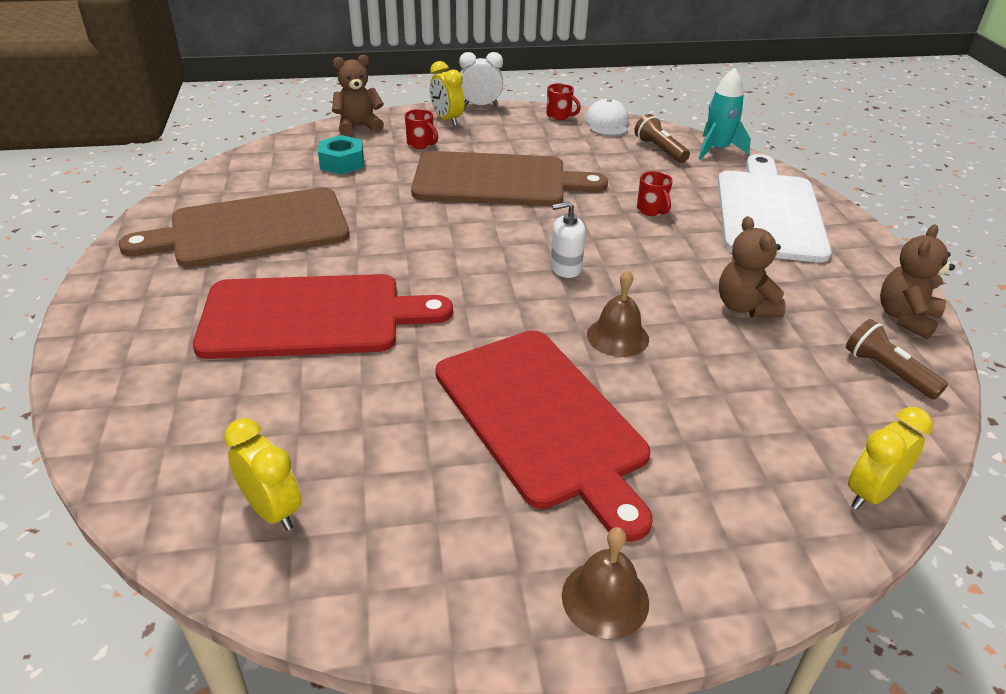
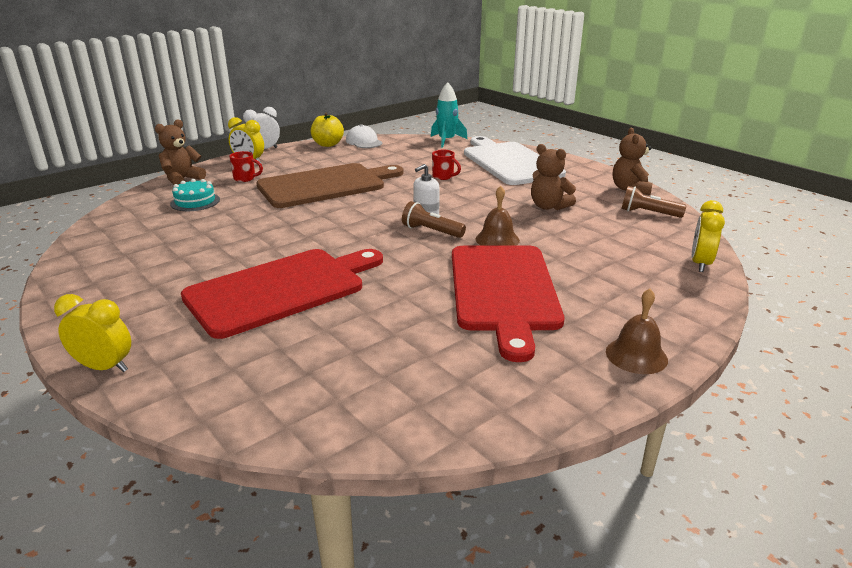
camera: 30 degrees left, 10 degrees down
brown cutting board [118,188,350,267] -> none
yellow clock [224,418,301,531] -> yellow clock moved to [54,294,131,372]
turquoise nut [318,135,364,174] -> turquoise cake [170,179,220,211]
red cutting board [435,331,653,542] -> red cutting board turned 60 degrees clockwise [452,245,564,362]
red mug [547,83,581,121] -> yellow apple [311,113,344,147]
brown flashlight [634,114,690,163] -> brown flashlight moved to [402,201,466,238]

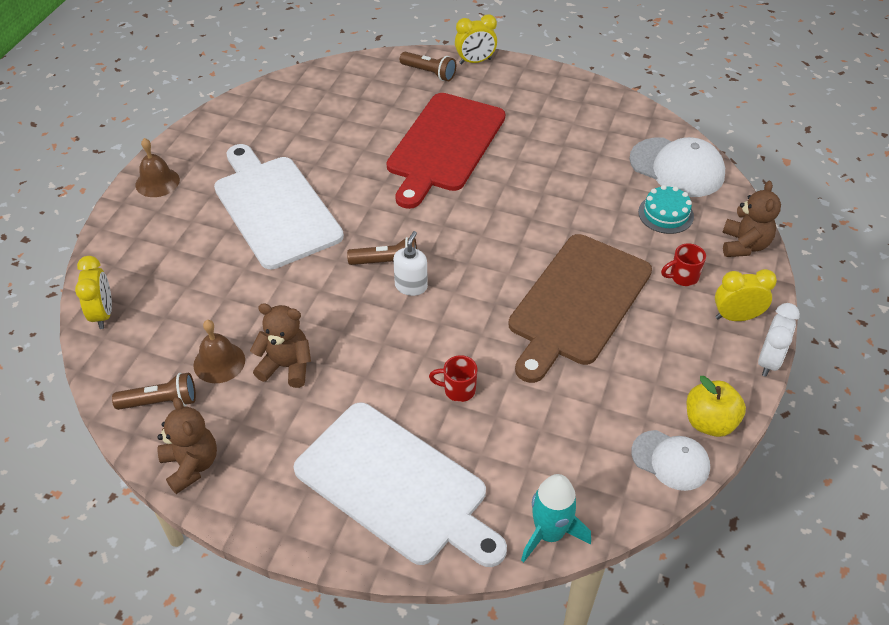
camera: 150 degrees right, 20 degrees up
red cutting board [452,245,564,362] -> white cutting board [214,144,344,269]
brown bell [475,186,520,246] -> brown bell moved to [193,320,245,383]
none -> brown flashlight [400,52,456,81]
none -> white cap [629,137,725,197]

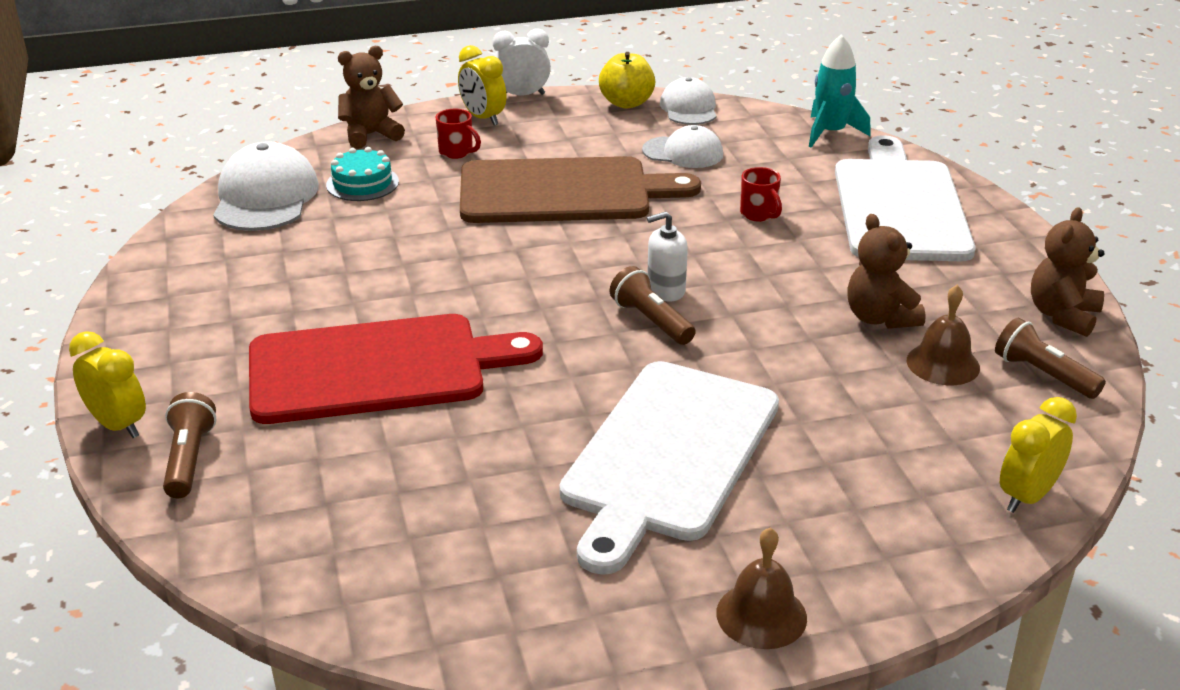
camera: 125 degrees left, 15 degrees down
none -> white cap [642,125,723,168]

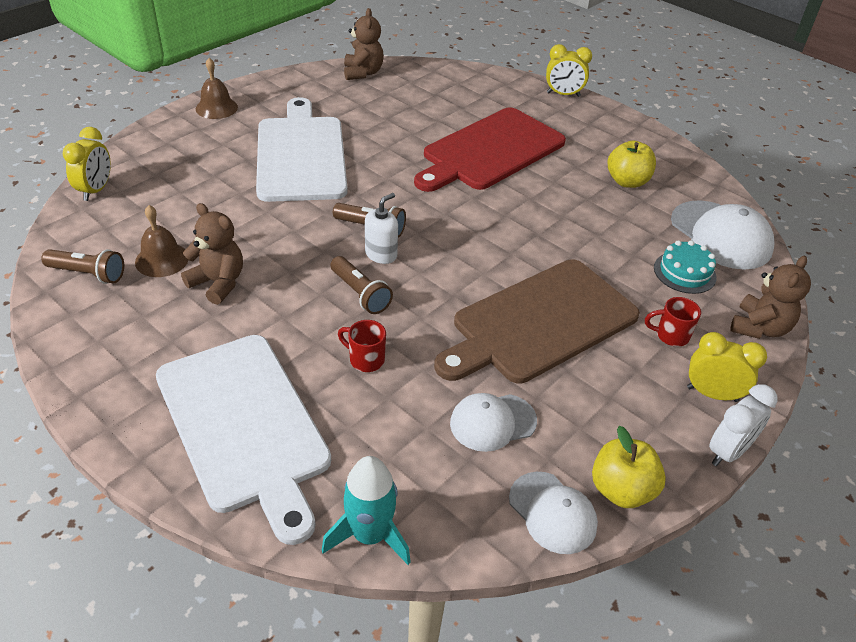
camera: 145 degrees right, 10 degrees up
brown flashlight [163,392,217,498] -> brown flashlight moved to [330,256,393,314]
brown teddy bear [1031,207,1104,337] -> brown teddy bear moved to [344,8,384,80]
none -> yellow apple [608,141,656,188]

